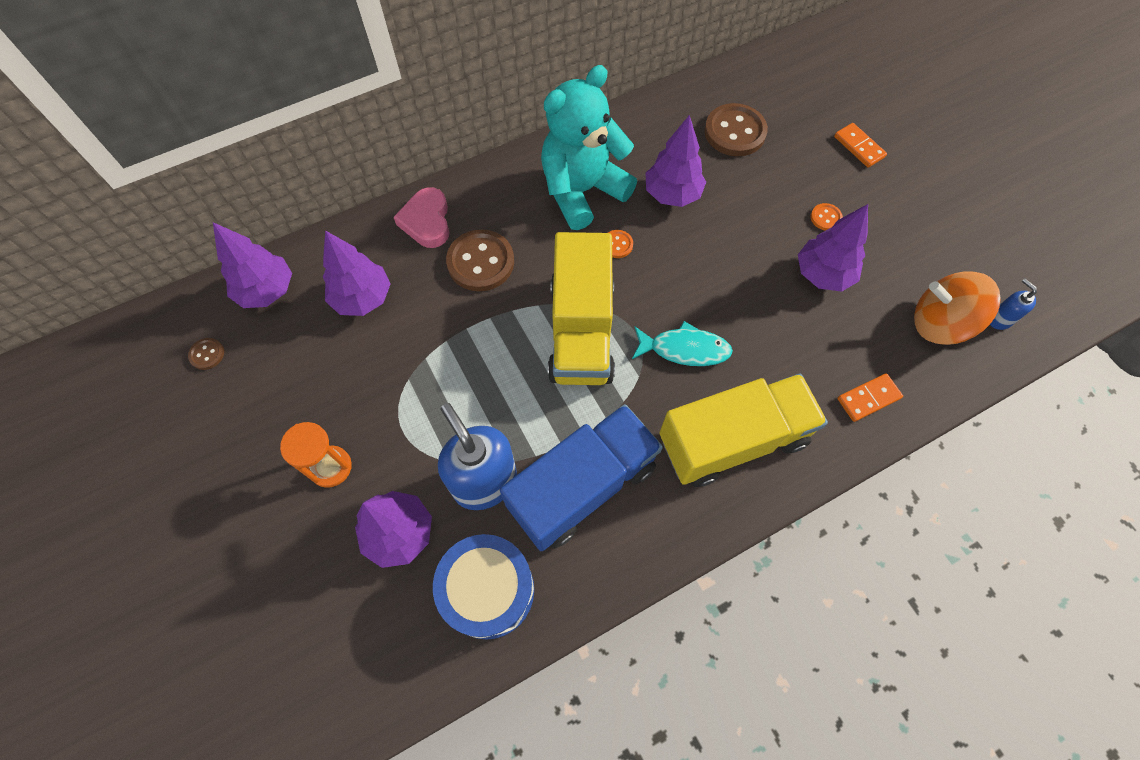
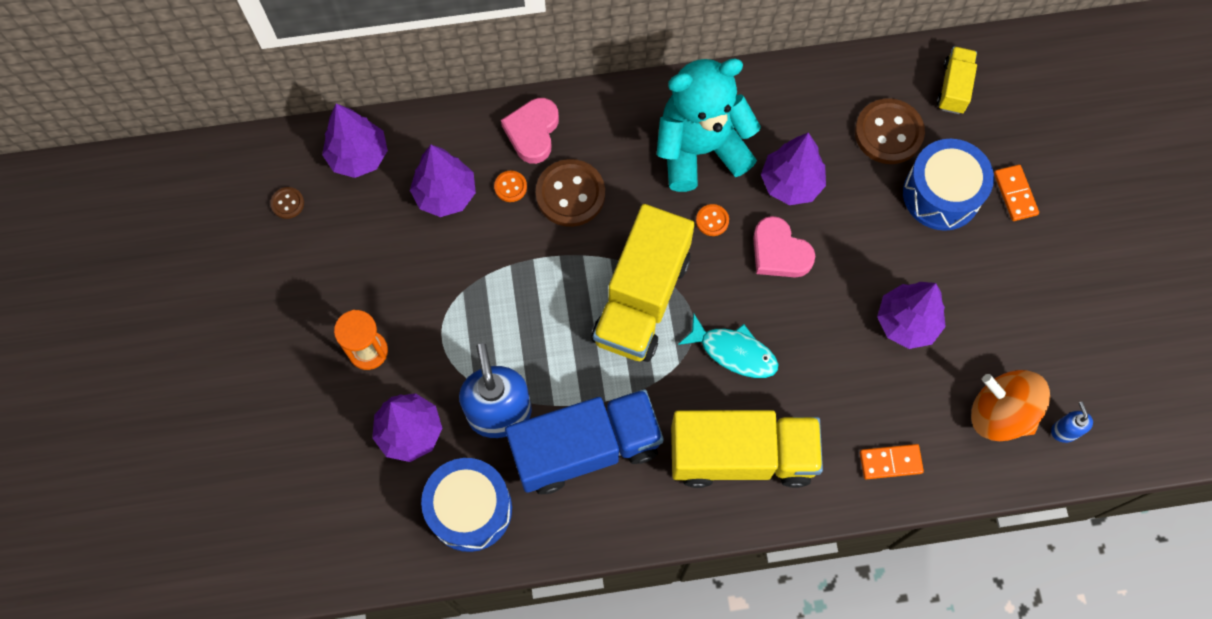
camera: 20 degrees right, 5 degrees up
orange button [810,203,843,231] -> orange button moved to [494,171,527,202]
none -> pink heart [753,216,815,278]
none -> blue drum [903,139,994,231]
none -> yellow truck [937,46,977,114]

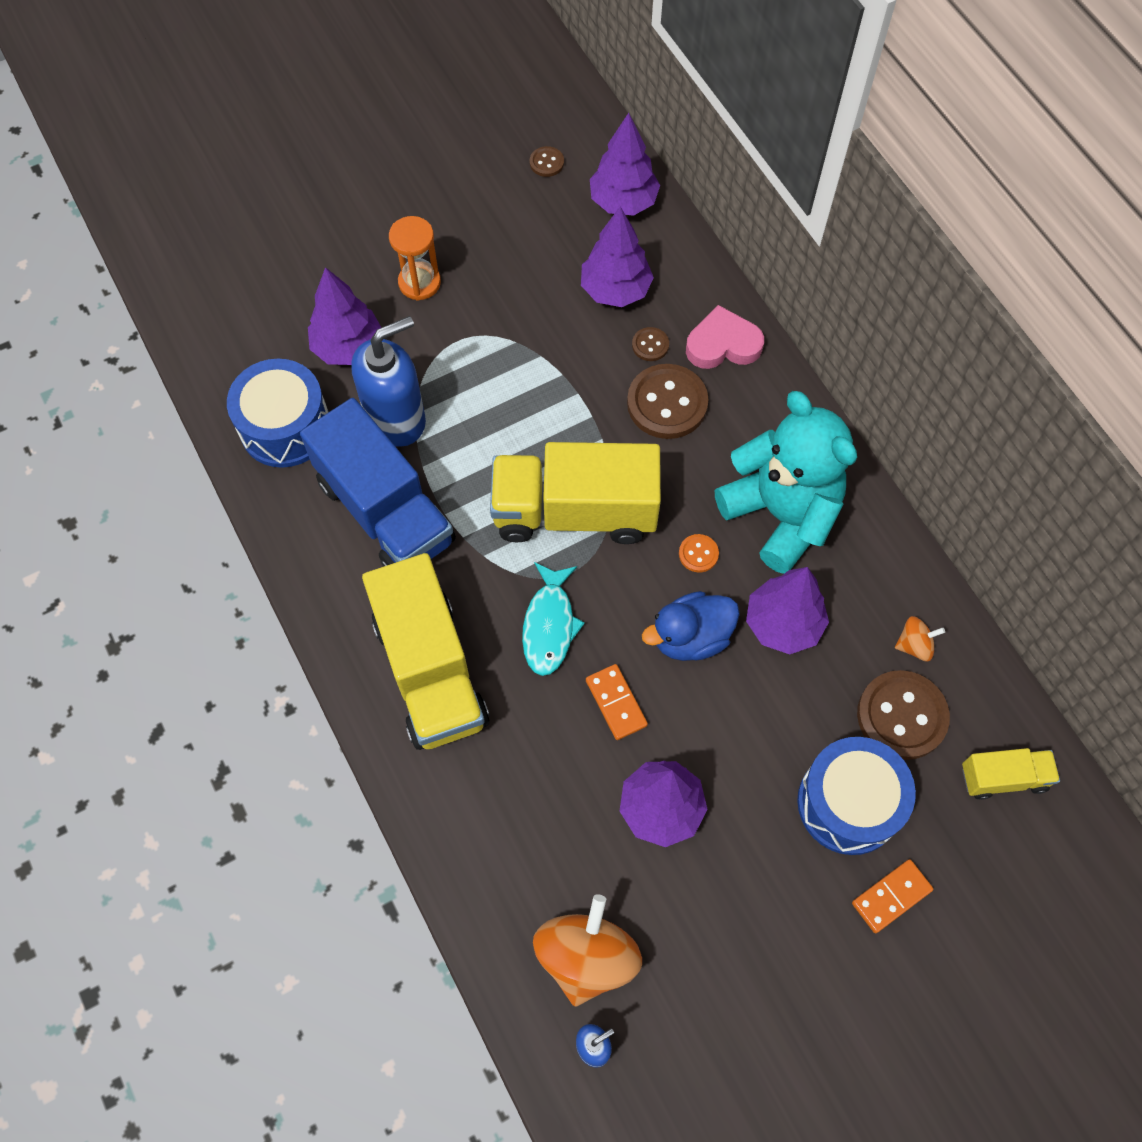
camera: 70 degrees right, 5 degrees down
orange button [494,171,527,202] -> brown button [632,327,669,361]
pink heart [753,216,815,278] -> blue duck [642,591,740,661]
orange domino [860,444,924,479] -> orange domino moved to [586,664,648,740]
none -> orange spinning top [895,616,945,661]

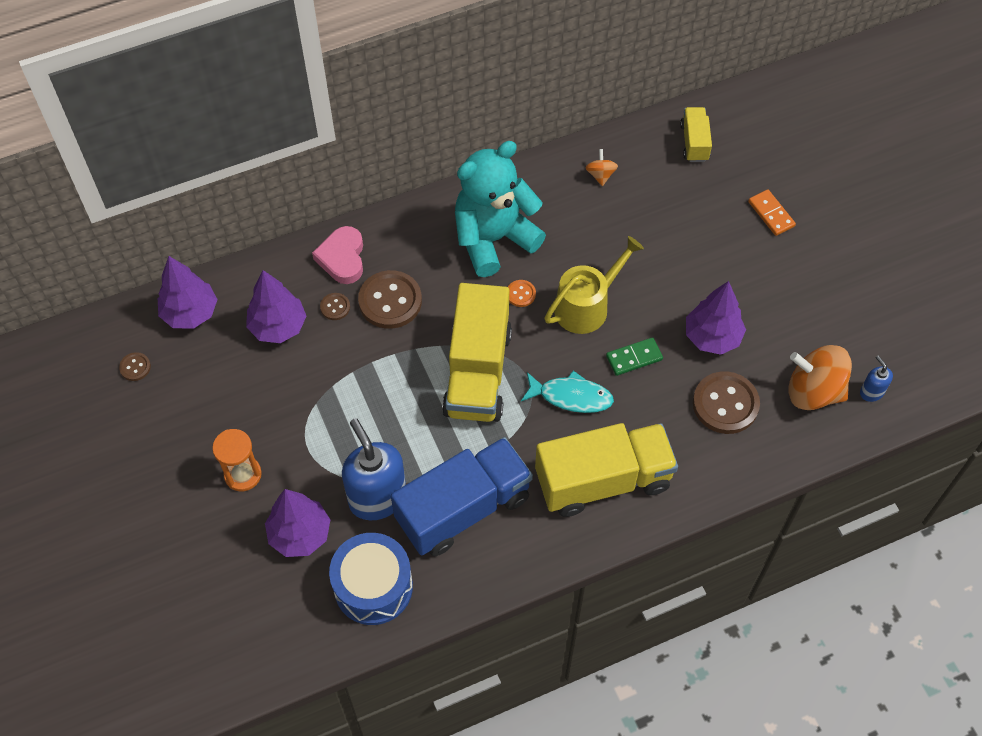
camera: 85 degrees left, 5 degrees down
orange domino [586,664,648,740] -> green domino [606,337,663,376]
blue duck [642,591,740,661] -> yellow watering can [544,236,644,334]
purple tree [746,567,829,655] -> none
blue drum [797,737,916,855] -> none
brown button [857,670,950,760] -> brown button moved to [693,371,760,434]

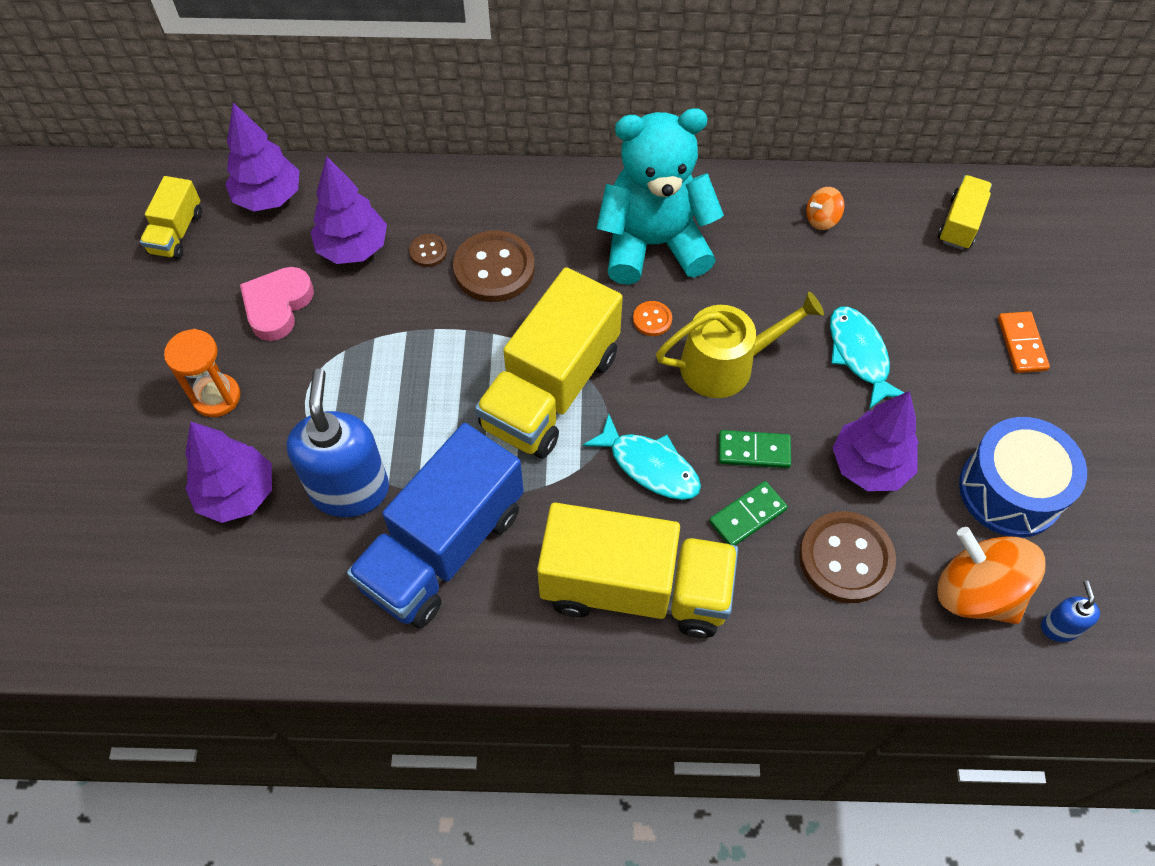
camera: 25 degrees right, 0 degrees up
brown button [119,352,151,381] -> yellow truck [140,176,202,259]
pink heart [312,226,363,284] -> pink heart moved to [240,267,314,341]
blue drum [329,533,413,625] -> blue drum moved to [959,417,1087,538]
blue truck [391,437,533,556] -> blue truck turned 135 degrees clockwise [347,423,524,628]
orange spinning top [585,149,618,186] -> orange spinning top turned 135 degrees counterclockwise [806,187,845,230]
none -> green domino [709,481,788,545]
none -> turquoise fish [830,307,904,409]

